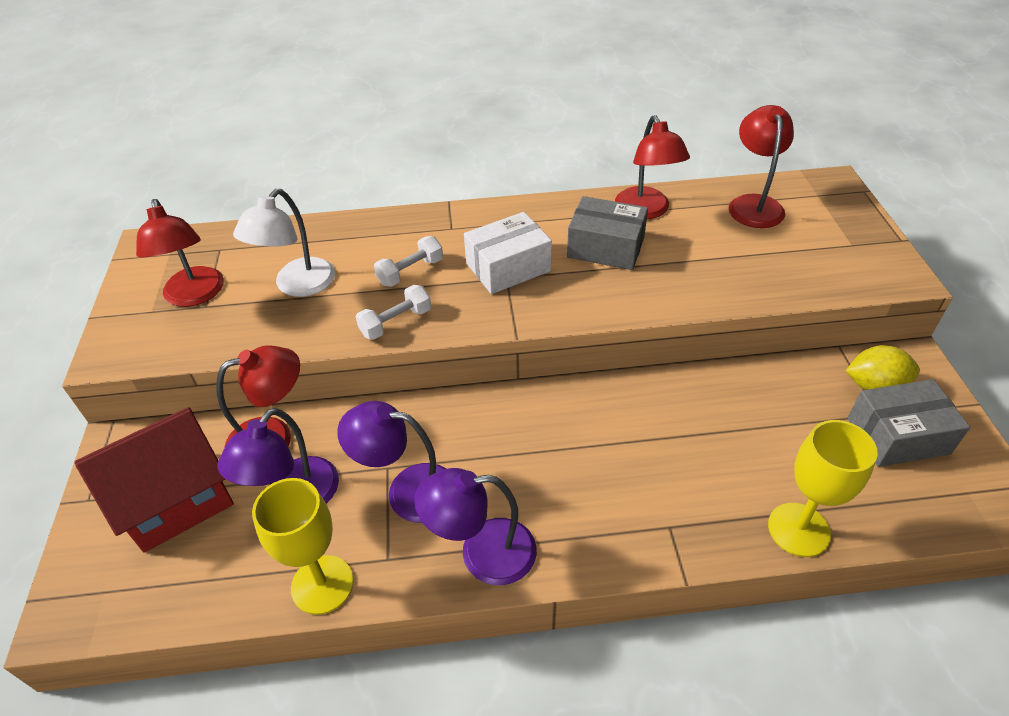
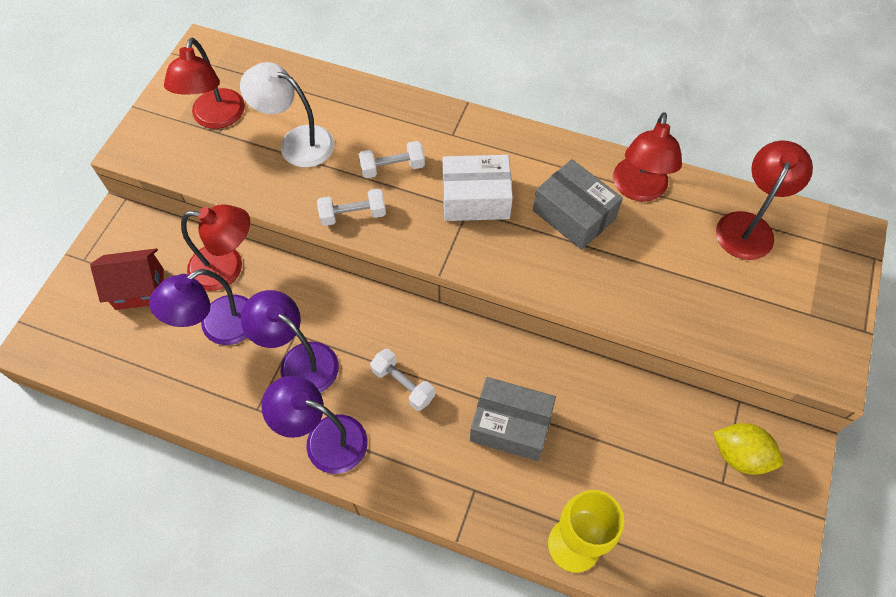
camera: 25 degrees right, 15 degrees up
red house [74,407,234,553] -> red house [90,248,164,310], size x0.65
white lamp [233,189,335,297] -> white lamp turned 60 degrees clockwise [240,62,334,167]
yellow goblet [252,478,354,615] -> none
grey box [848,379,970,467] -> grey box moved to [470,377,556,461]
none -> white dumbbell [370,349,435,411]

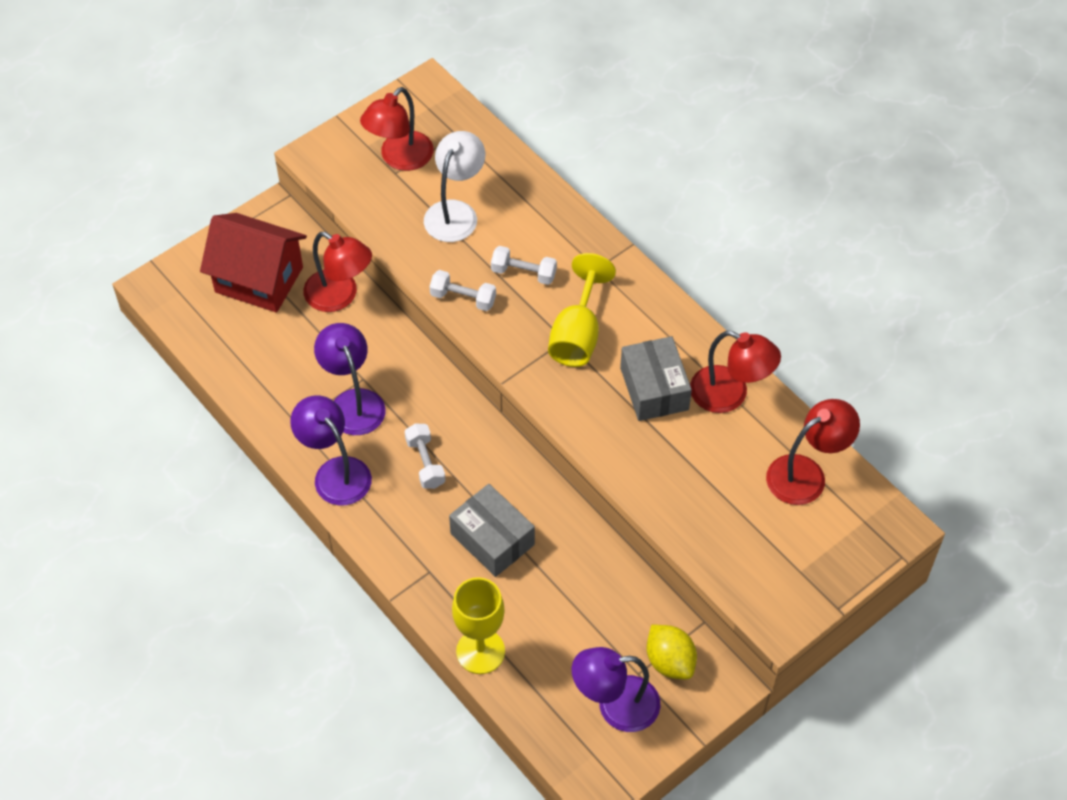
camera: 30 degrees right, 5 degrees down
red house [90,248,164,310] -> red house [200,213,307,313], size x1.54
purple lamp [149,269,248,345] -> purple lamp moved to [572,647,660,732]
white lamp [240,62,334,167] -> white lamp turned 60 degrees clockwise [424,131,485,242]
white box [442,155,513,221] -> yellow goblet [548,253,616,367]
red lamp [613,112,682,202] -> red lamp turned 105 degrees counterclockwise [690,331,781,413]

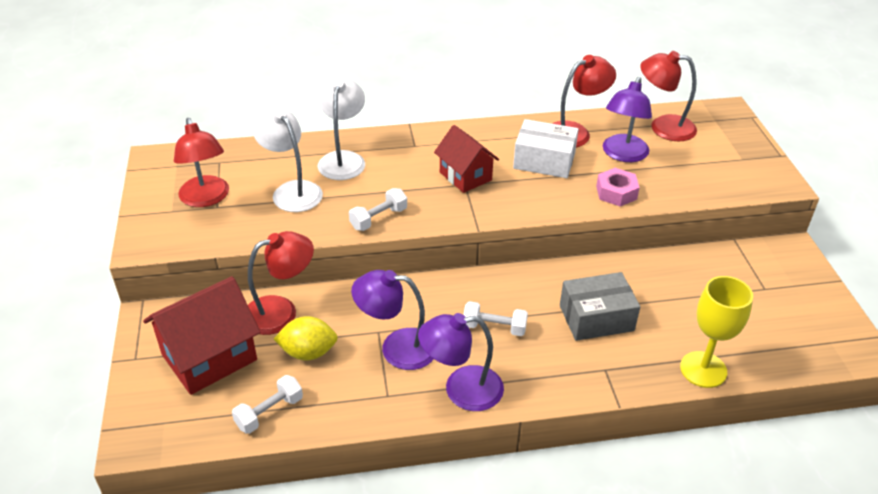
camera: 60 degrees left, 15 degrees down
white dumbbell [491,246,557,285] -> white dumbbell moved to [232,375,303,434]
yellow goblet [548,253,616,367] -> red house [434,125,499,193]
purple lamp [572,647,660,732] -> purple lamp moved to [603,77,652,162]
grey box [620,336,692,421] -> white box [513,119,579,178]
yellow lemon [647,625,697,679] -> yellow lemon moved to [274,316,338,361]
red lamp [766,399,860,505] -> red lamp turned 75 degrees counterclockwise [640,51,697,141]
none -> white lamp [318,77,365,180]
none -> pink nut [596,168,640,206]

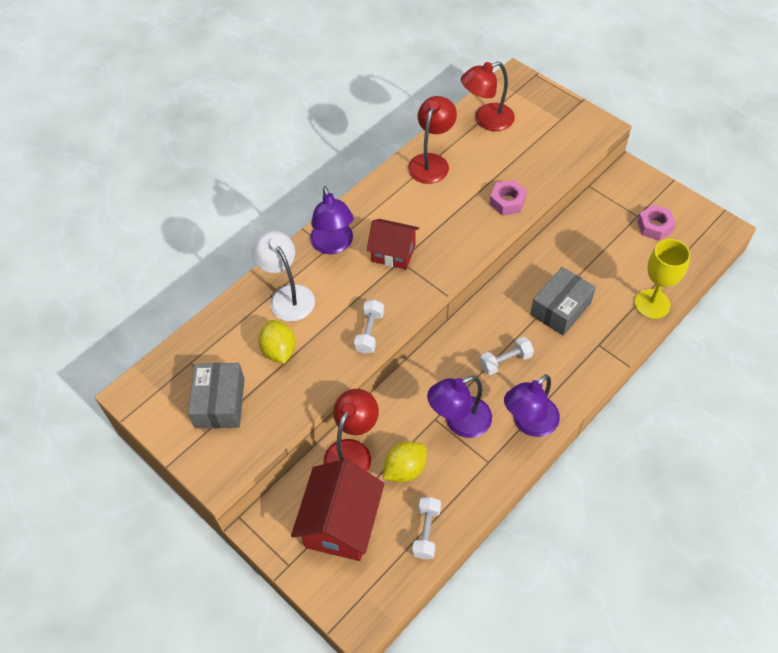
camera: 35 degrees left, 15 degrees up
red lamp [174,118,229,207] -> grey box [188,363,244,428]
white lamp [253,107,323,212] -> yellow lemon [258,320,296,364]
white box [513,119,579,178] -> none
purple lamp [603,77,652,162] -> purple lamp moved to [310,186,354,254]
none -> pink nut [637,205,675,241]

